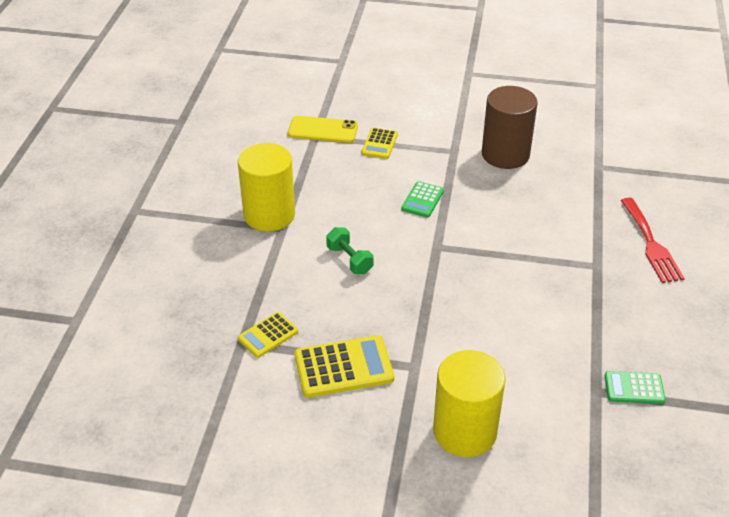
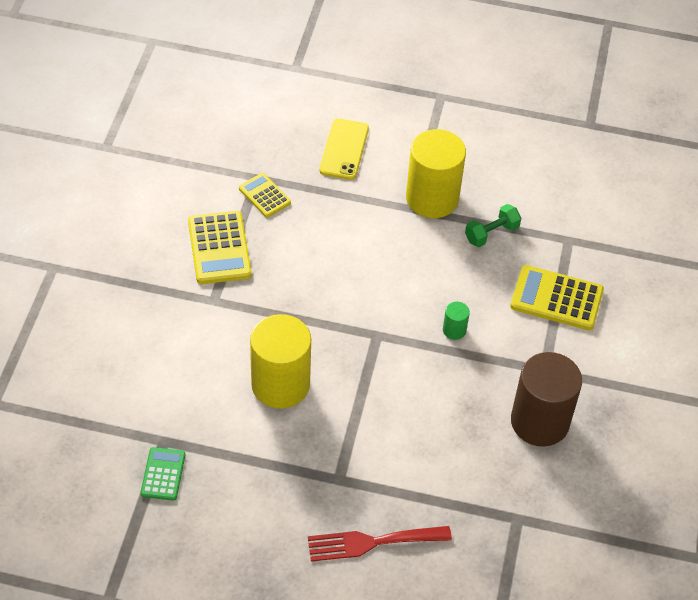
camera: 90 degrees right, 10 degrees up
yellow phone [288,116,358,143] -> yellow phone moved to [319,118,369,180]
green dumbbell [326,227,373,274] -> green dumbbell moved to [465,204,521,247]
yellow calculator [361,128,398,159] -> yellow calculator [510,265,604,330], size x1.68
green calculator [401,181,444,218] -> green cylinder [443,302,470,340]
yellow cylinder [433,350,506,457] -> yellow cylinder moved to [250,314,311,409]

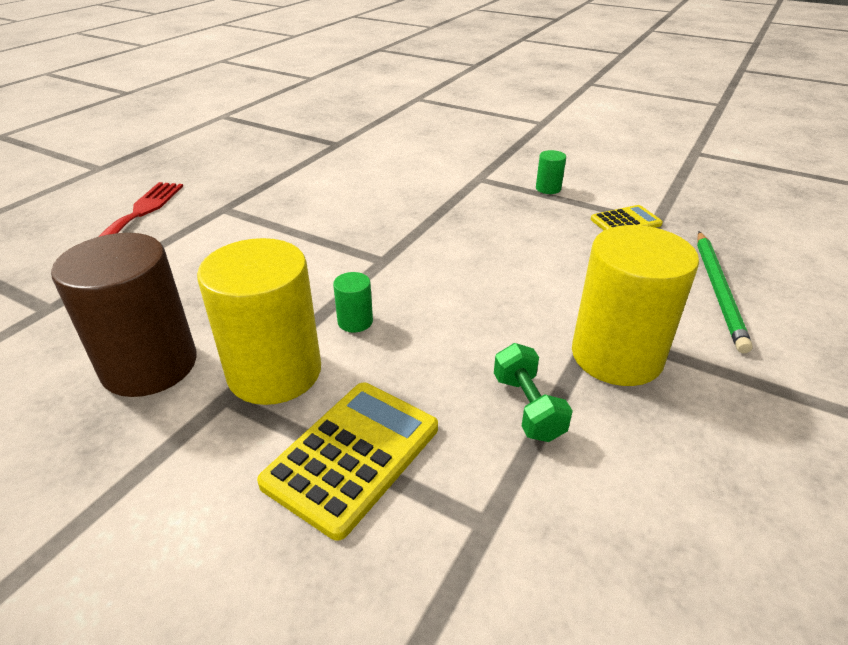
camera: 110 degrees right, 15 degrees down
green calculator [141,447,185,501] -> none
yellow calculator [188,211,252,284] -> green cylinder [536,150,566,194]
yellow cylinder [250,314,311,409] -> yellow cylinder moved to [197,238,321,405]
yellow phone [319,118,369,180] -> green pencil [697,232,753,353]

